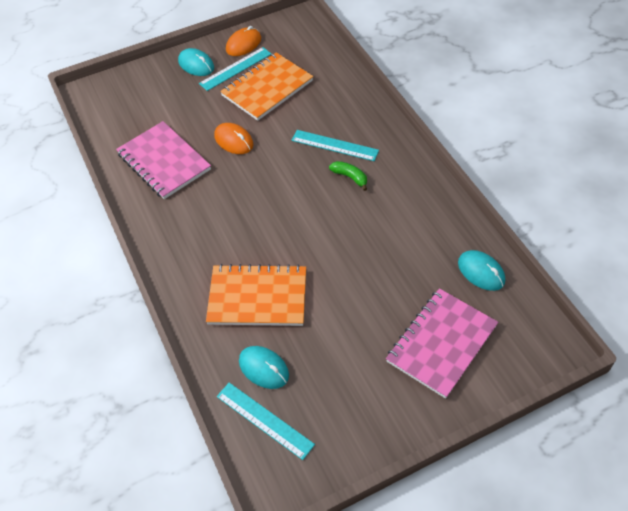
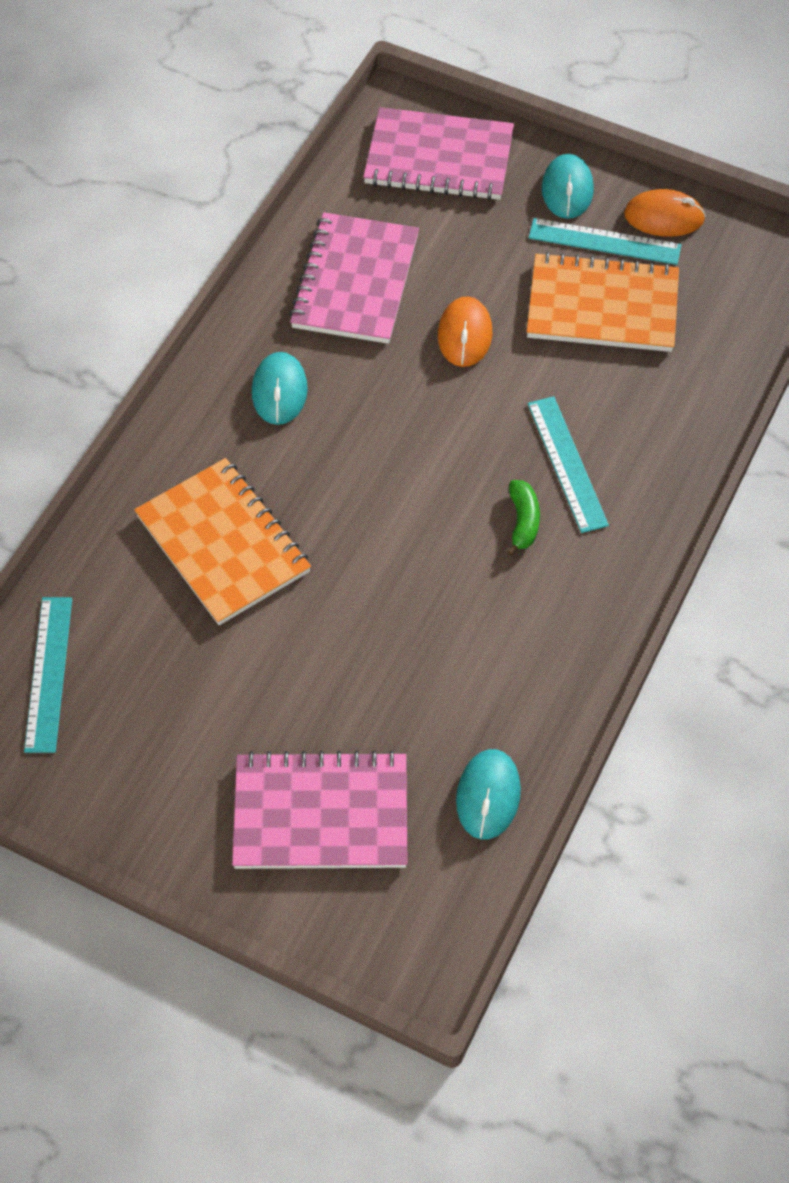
camera: 50 degrees right, 5 degrees up
turquoise mouse [239,346,289,389] -> turquoise mouse moved to [252,352,308,425]
none -> pink notebook [363,107,514,200]

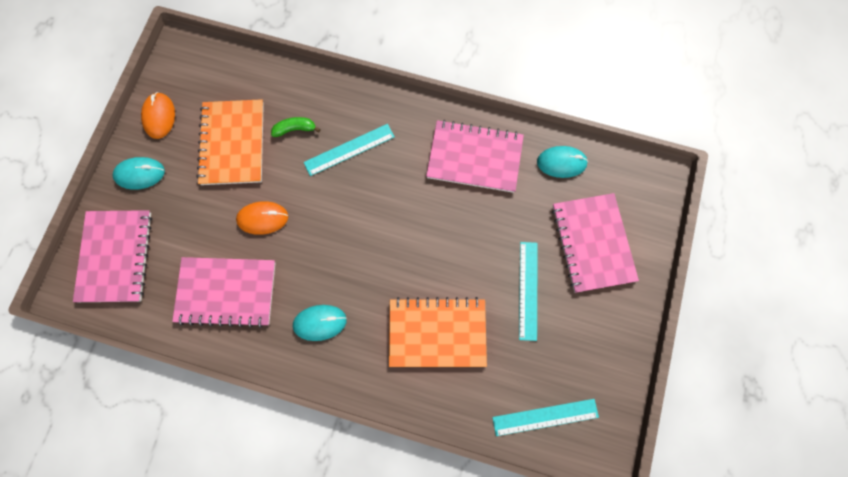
camera: 100 degrees left, 15 degrees up
orange notebook [134,458,311,625] -> orange notebook turned 45 degrees clockwise [389,297,487,367]
green banana [507,480,540,556] -> green banana moved to [271,117,320,137]
turquoise ruler [529,218,682,265] -> turquoise ruler moved to [519,242,538,341]
none -> pink notebook [426,120,524,193]

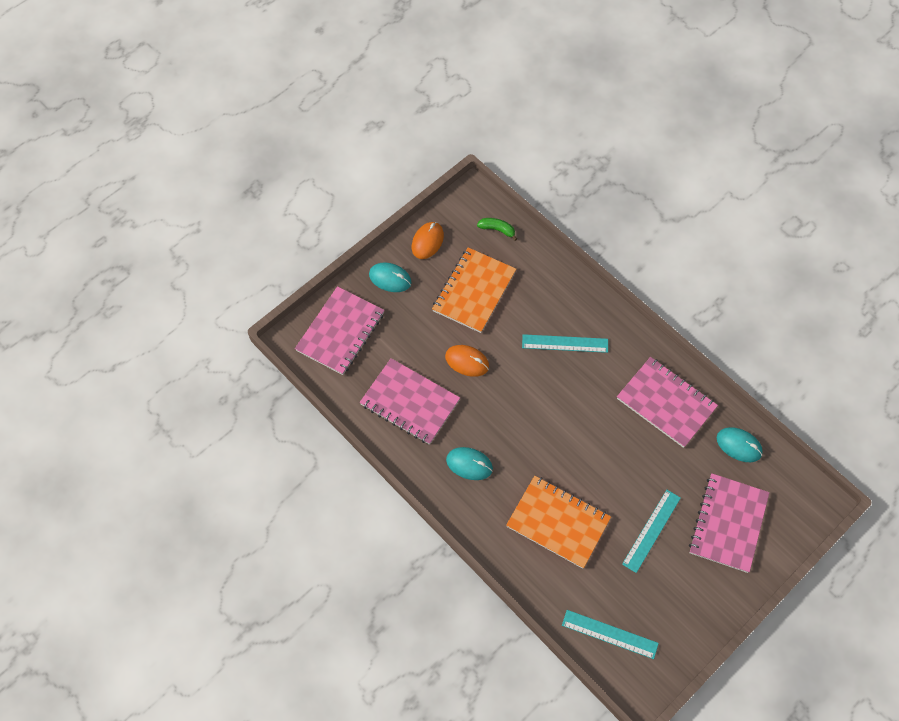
camera: 30 degrees right, 10 degrees down
green banana [271,117,320,137] -> green banana moved to [477,218,517,241]

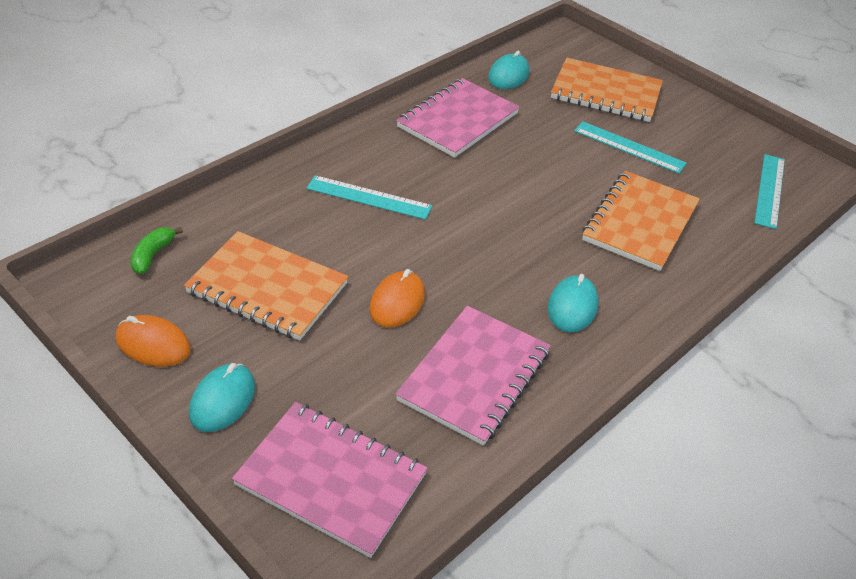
camera: 95 degrees left, 20 degrees down
turquoise ruler [522,334,608,353] -> turquoise ruler turned 75 degrees counterclockwise [307,175,432,220]
pink notebook [689,473,769,573] -> orange notebook [551,57,663,122]

